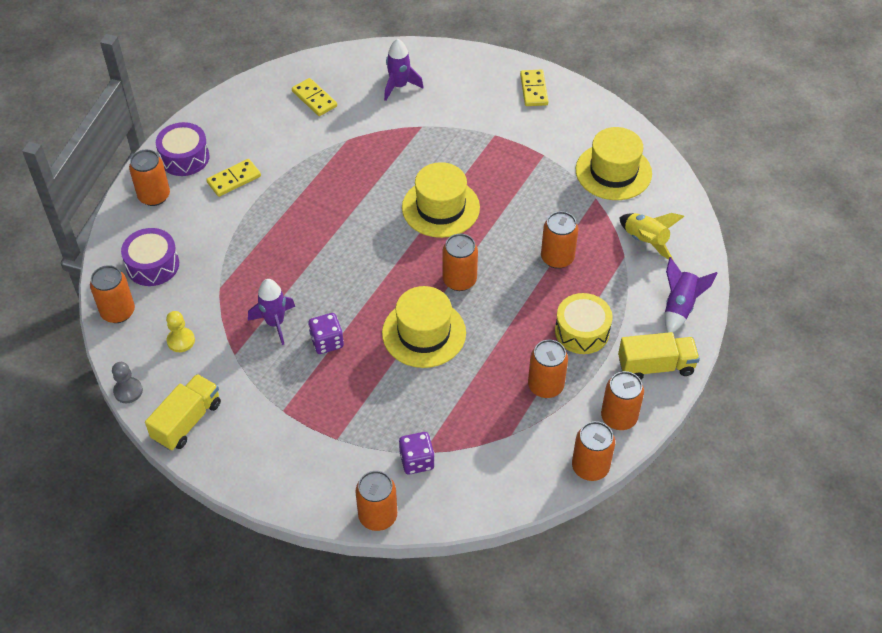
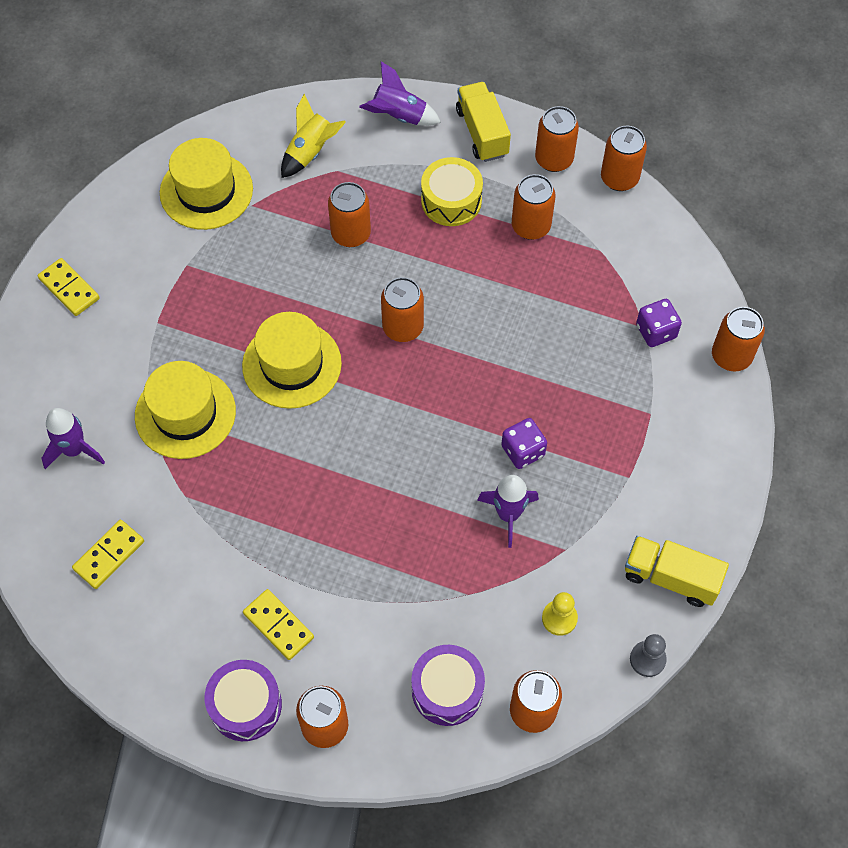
camera: 100 degrees left, 10 degrees up
yellow hat [382,286,466,368] -> yellow hat moved to [135,361,236,459]
yellow domino [520,70,548,106] -> yellow domino turned 60 degrees clockwise [38,258,100,316]

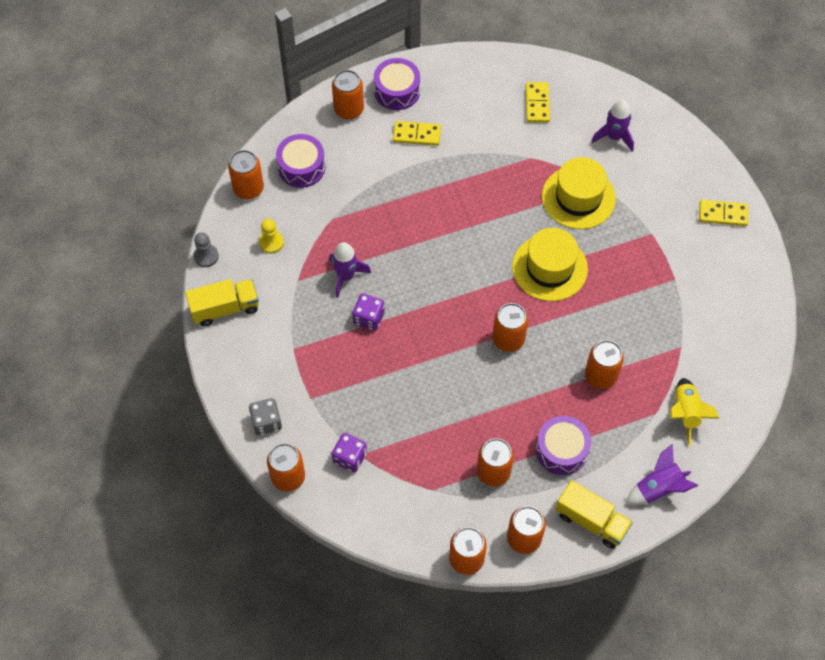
camera: 140 degrees right, 0 degrees up
yellow hat [160,138,253,230] -> none
yellow drum [421,157,483,226] -> purple drum [536,416,591,475]
none -> grey dice [249,398,282,435]

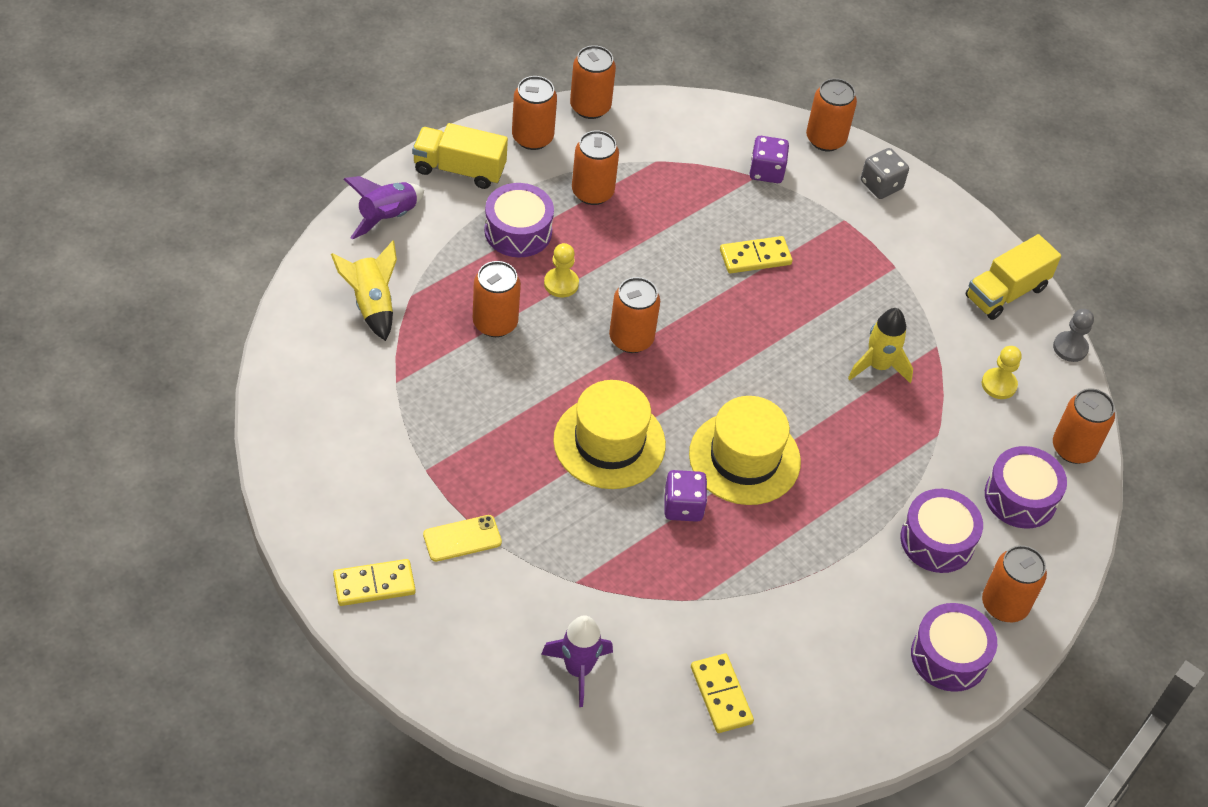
camera: 155 degrees right, 10 degrees down
purple rocket [329,242,371,298] -> yellow rocket [848,308,913,383]
purple dice [352,293,385,331] -> purple dice moved to [664,470,707,522]
yellow domino [393,121,441,146] -> yellow domino moved to [720,236,793,274]
yellow hat [542,157,616,229] -> yellow hat moved to [689,396,801,505]
none -> yellow phone [423,515,502,562]
none -> yellow pawn [544,243,579,298]
none -> purple drum [901,489,983,573]

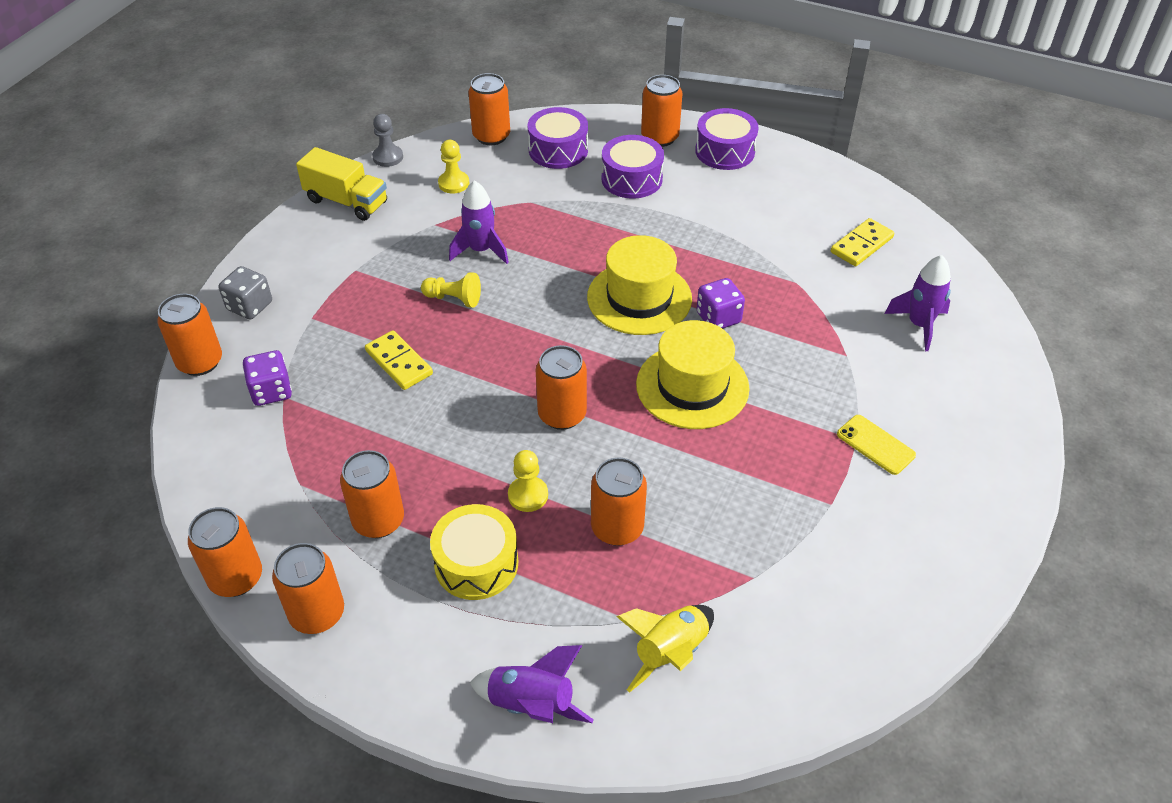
camera: 110 degrees left, 5 degrees down
yellow domino [333,559,415,606] -> none
yellow truck [412,123,508,189] -> none
purple drum [484,183,554,257] -> yellow drum [430,504,518,600]
yellow rocket [848,308,913,383] -> purple rocket [449,180,509,264]
none -> yellow pawn [421,272,481,308]

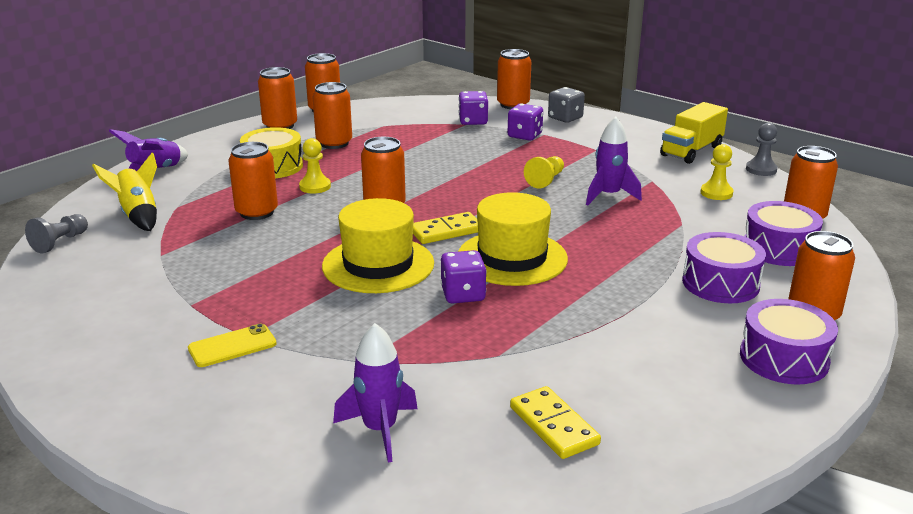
camera: 105 degrees right, 20 degrees down
yellow domino [365,330,433,390] -> yellow domino moved to [413,212,478,244]
none -> grey pawn [25,214,88,253]
none -> purple dice [508,103,543,140]

